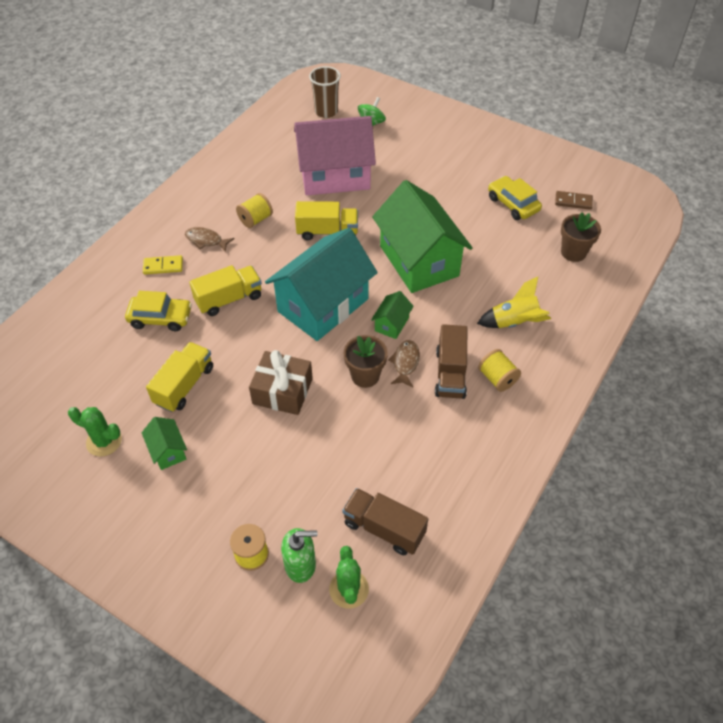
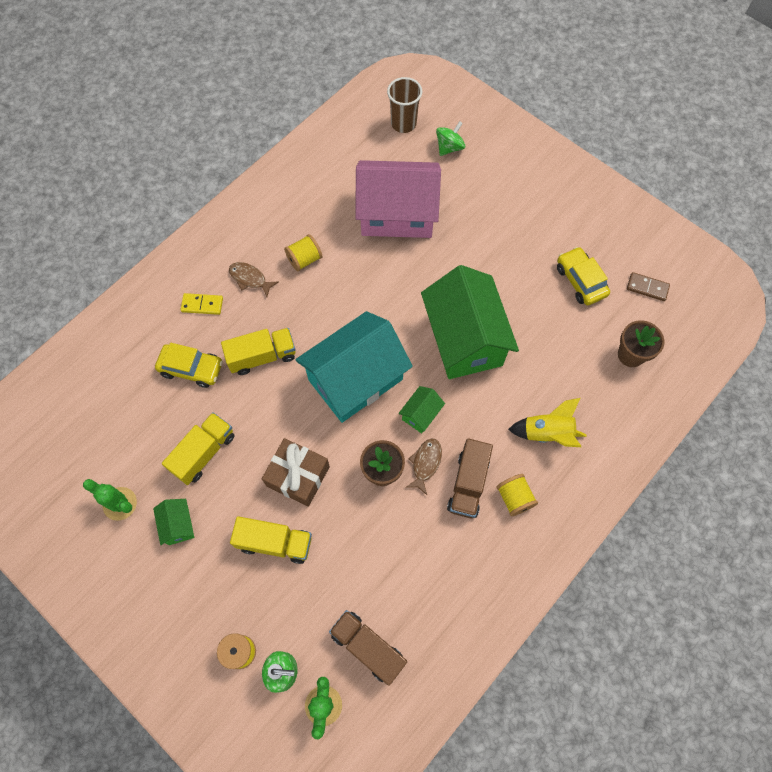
camera: 10 degrees right, 15 degrees up
yellow truck [295,201,358,240] -> yellow truck moved to [230,516,312,564]

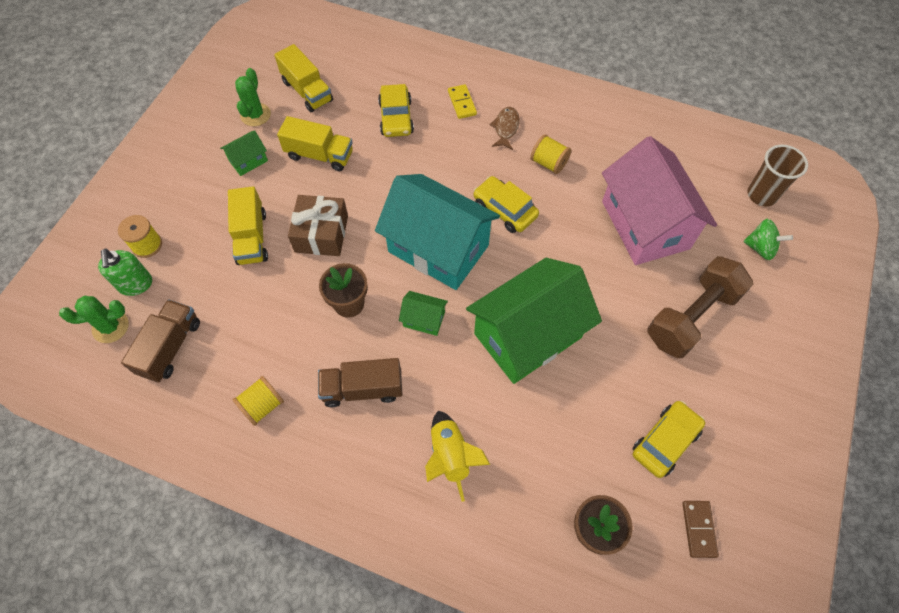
camera: 70 degrees right, 5 degrees down
yellow truck [221,328,295,375] -> yellow truck moved to [274,44,333,112]
brown fish [405,439,442,495] -> none
yellow spool [496,474,538,516] -> yellow spool moved to [232,376,284,426]
none -> yellow car [473,176,539,233]
none -> brown dumbbell [647,256,754,358]

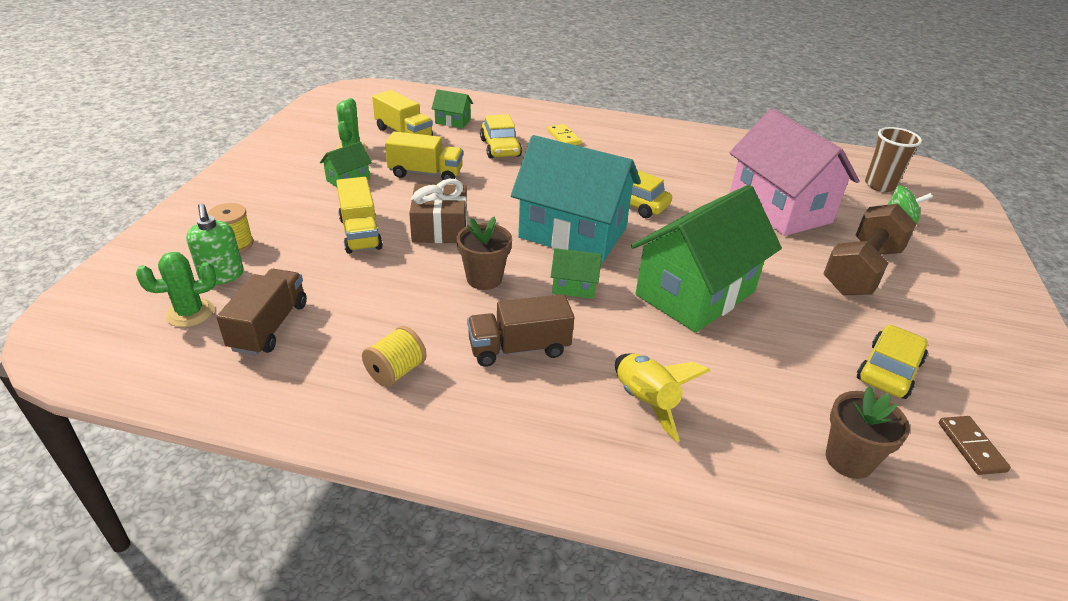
camera: 10 degrees left, 25 degrees down
brown fish [490,107,520,150] -> none
yellow spool [530,134,571,174] -> none
none -> green house [432,89,473,128]

